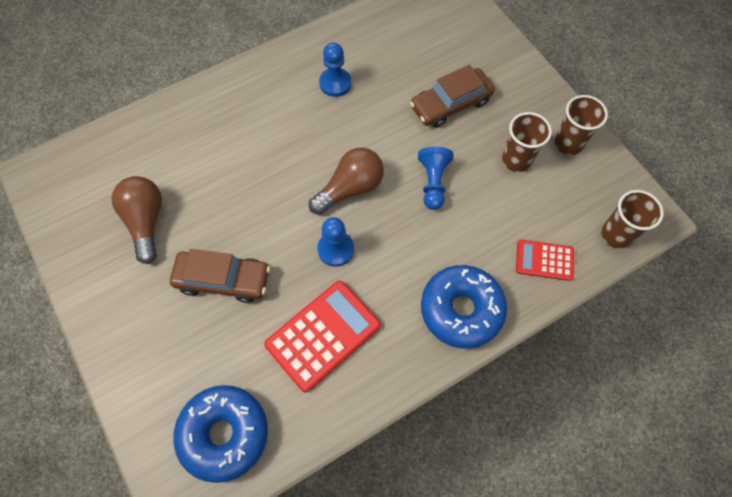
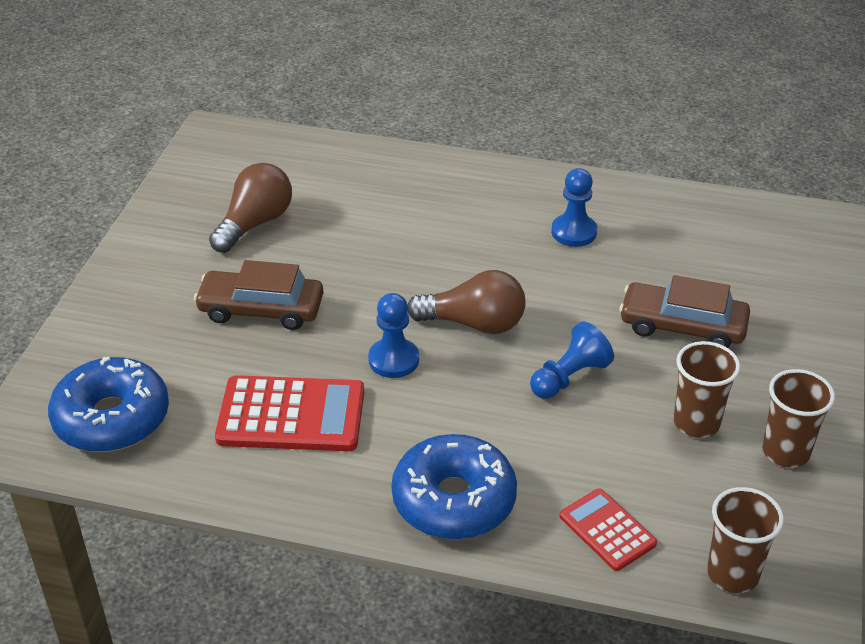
camera: 45 degrees right, 25 degrees down
brown car [170,249,270,303] -> brown car turned 135 degrees clockwise [194,260,324,330]

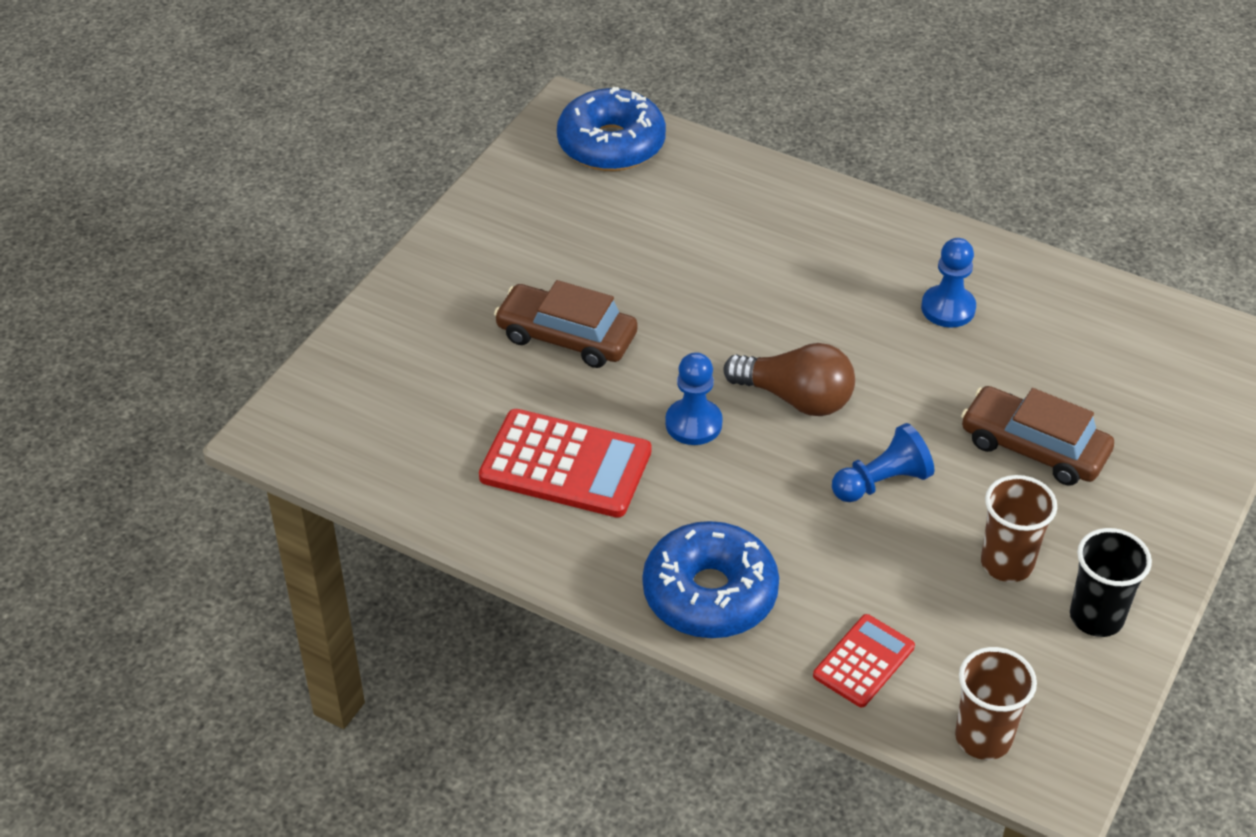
camera: 15 degrees right, 5 degrees up
blue donut [48,356,169,452] -> blue donut moved to [557,87,666,171]
brown light bulb [209,163,292,253] -> none
red calculator [560,488,657,571] -> red calculator turned 60 degrees clockwise [813,614,915,707]
brown cup [762,369,835,467] -> black cup [1070,528,1152,637]

